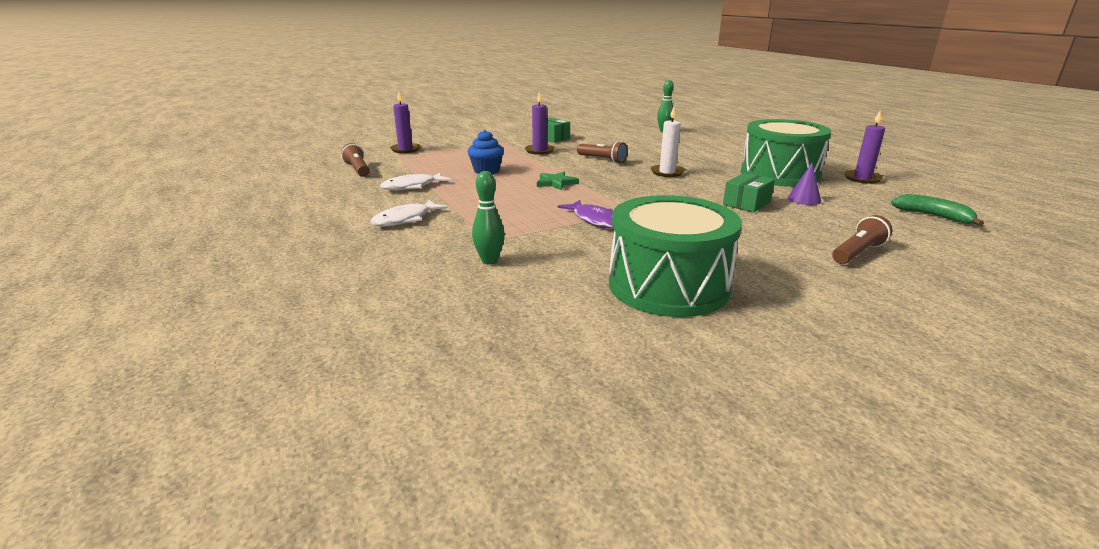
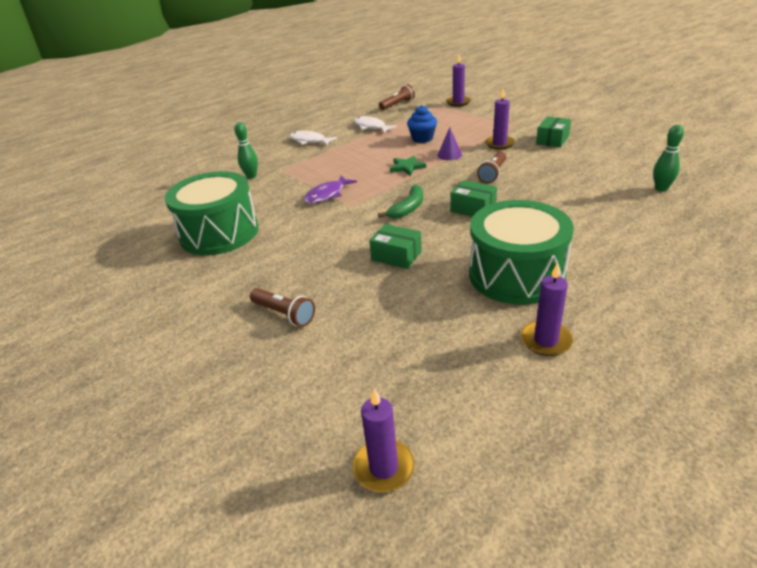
camera: 80 degrees right, 10 degrees up
white candle [650,107,685,177] -> green box [451,180,497,217]
purple cone [787,163,821,205] -> purple cone moved to [437,127,462,160]
green banana [891,194,984,226] -> green banana moved to [378,185,423,219]
none -> purple candle [353,389,414,492]

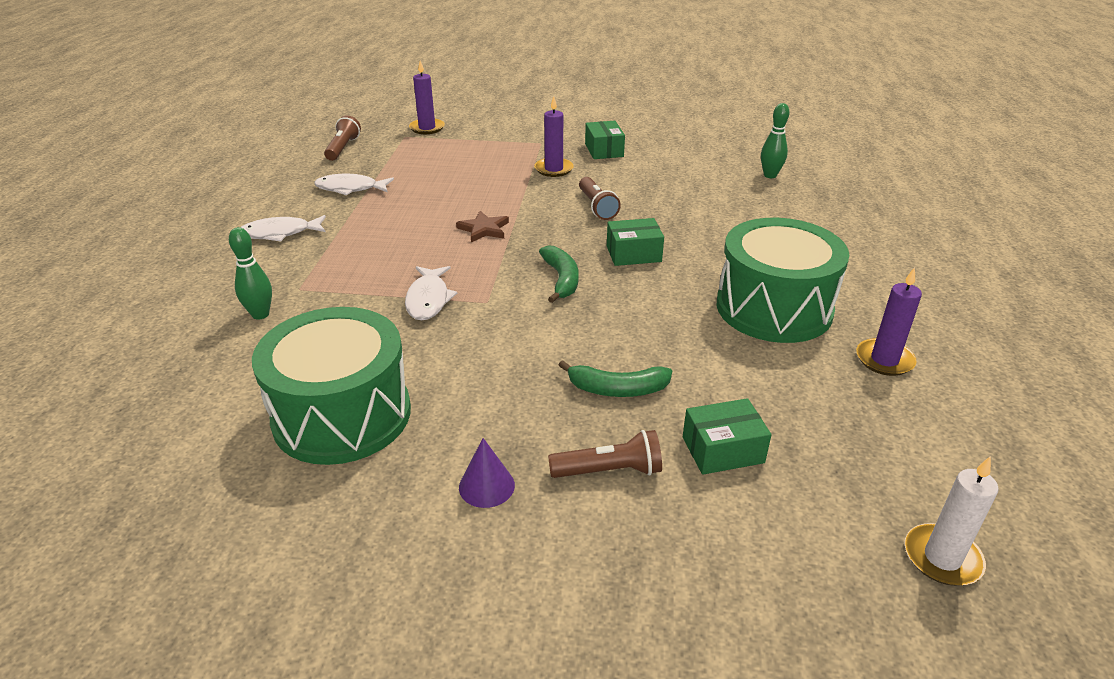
camera: 45 degrees left, 0 degrees up
purple fish [304,176,357,204] -> white fish [405,266,457,320]
purple candle [353,389,414,492] -> white candle [905,456,999,586]
green box [369,224,422,269] -> green box moved to [683,398,772,475]
green star [390,156,426,176] -> brown star [456,211,509,242]
blue cupcake [407,105,437,143] -> none
purple cone [437,127,462,160] -> purple cone moved to [459,438,515,508]
none -> green banana [559,360,672,397]

